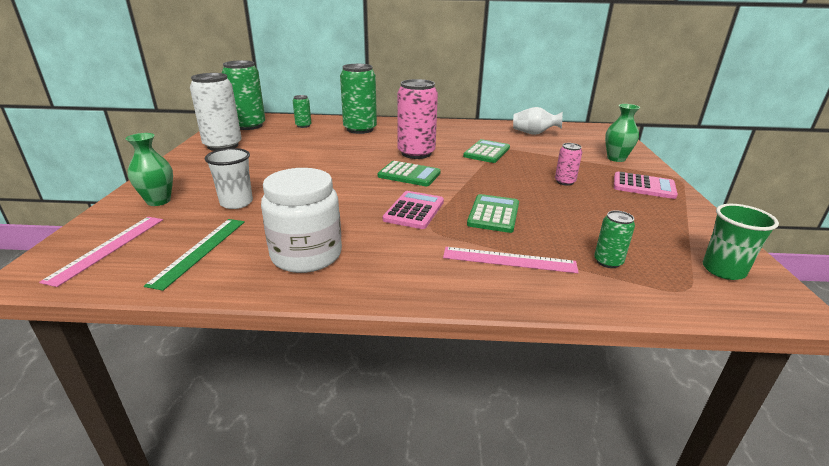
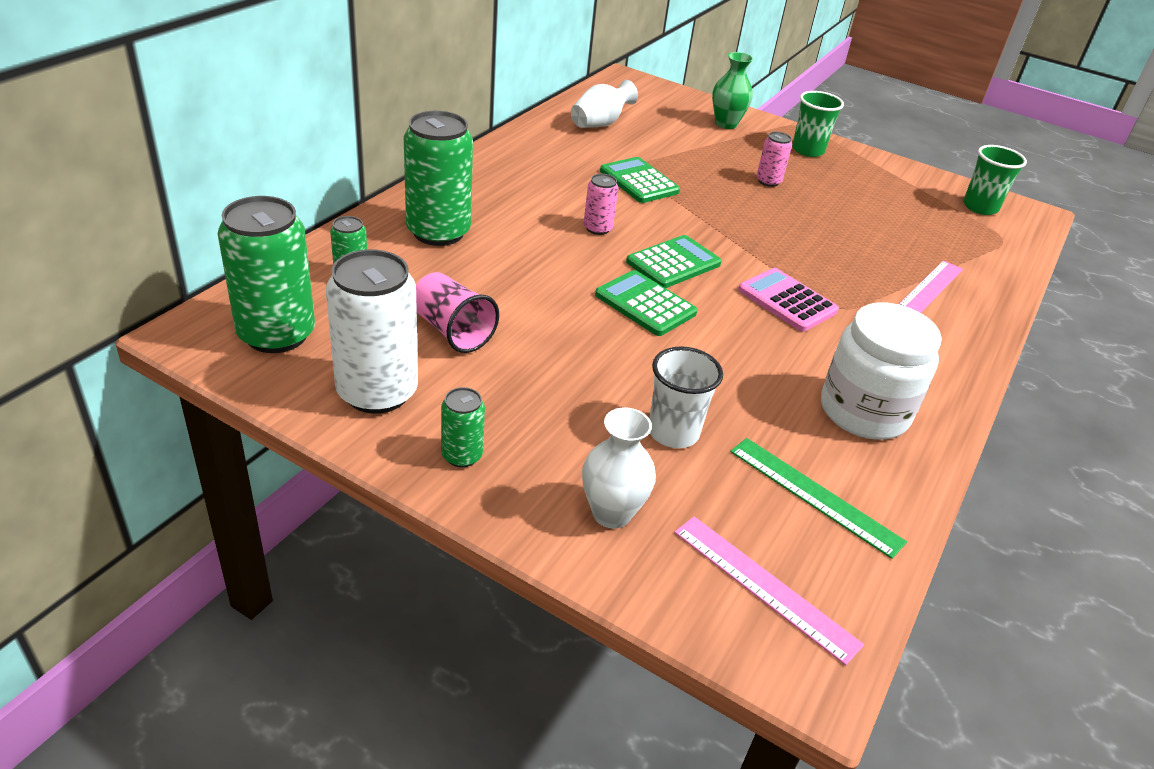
camera: 65 degrees left, 10 degrees up
green vase [126,133,173,206] -> white vase [582,407,656,529]
pink can [397,79,438,159] -> pink can [584,174,619,235], size x0.48
green calculator [467,194,519,233] -> green calculator moved to [595,270,697,336]
green can [594,210,635,268] -> green can moved to [441,387,485,467]
pink calculator [614,172,678,199] -> green cup [792,91,844,157]
none -> pink cup [416,272,499,353]

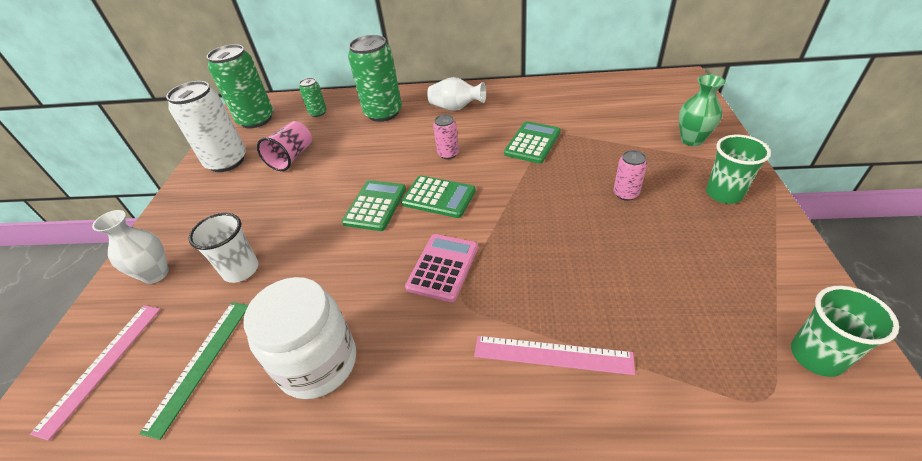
camera: 70 degrees right, 5 degrees up
green can [441,387,485,467] -> none
white vase [571,80,638,128] -> white vase moved to [427,77,486,111]

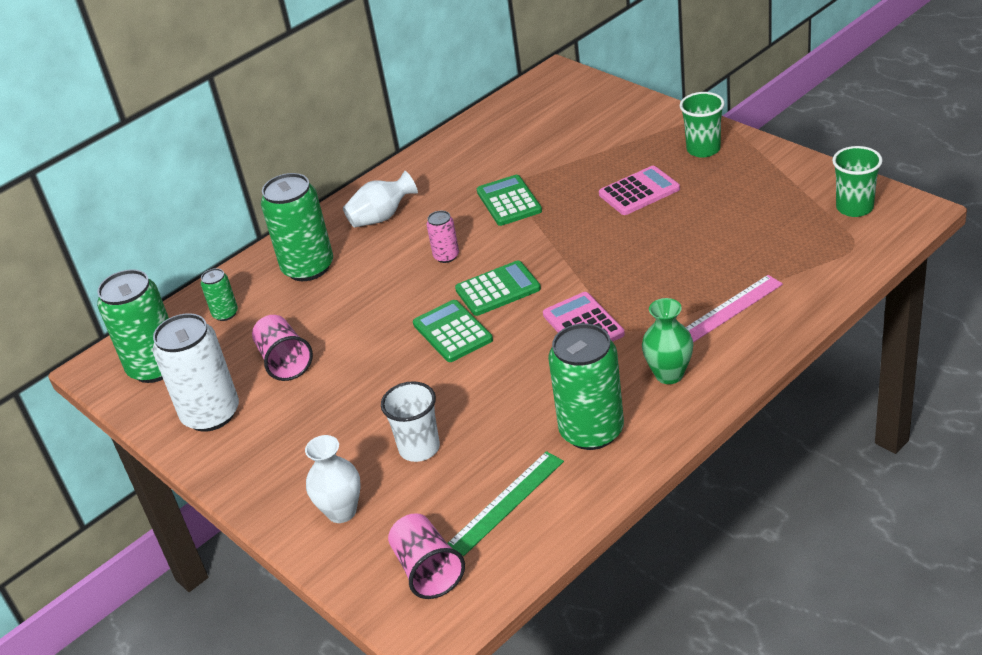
camera: 45 degrees left, 5 degrees down
pink ruler [30,305,161,441] -> pink cup [388,513,465,599]
green ruler [139,302,248,440] -> green ruler turned 75 degrees clockwise [448,451,564,556]
white jar [243,277,356,399] -> green can [548,323,624,450]
pink can [614,150,647,201] -> pink calculator [599,166,680,215]
green vase [679,74,725,146] -> green vase moved to [642,298,693,384]

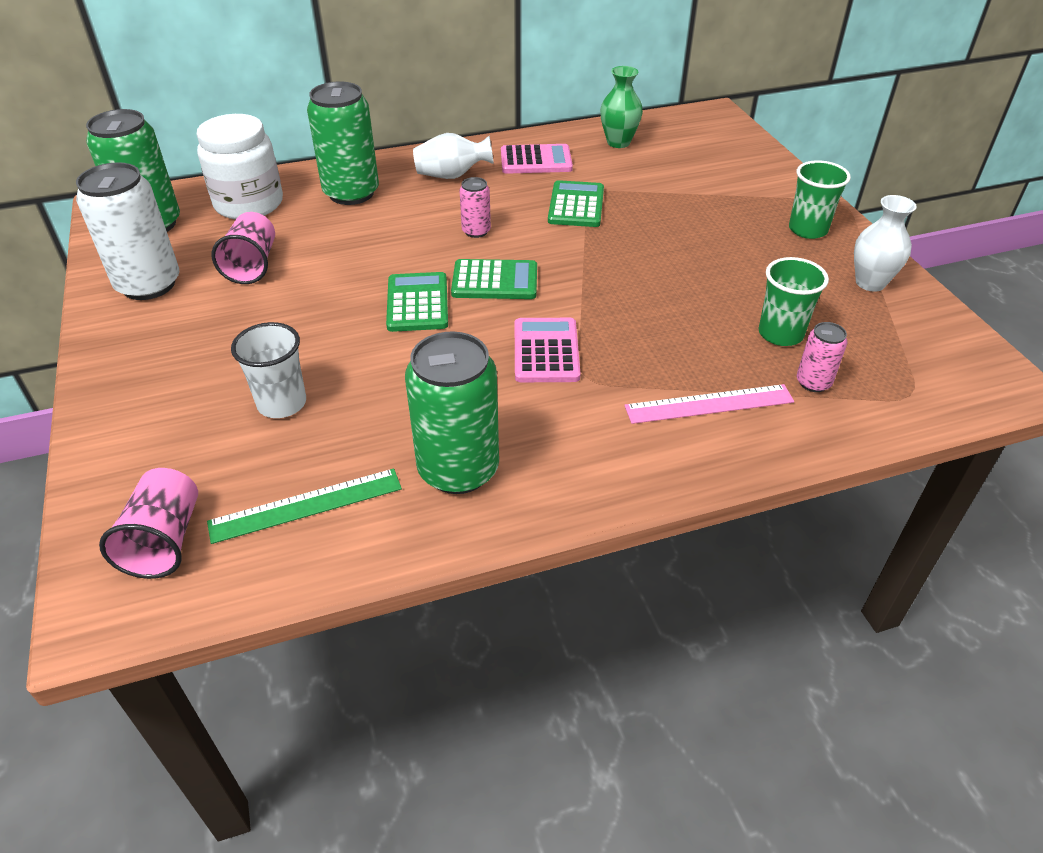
camera: 20 degrees right, 5 degrees up
green can [201,268,238,321] -> white jar [197,114,283,219]
white vase [305,435,361,523] -> white vase moved to [854,195,917,292]
pink calculator [599,166,680,215] -> pink calculator moved to [501,144,573,174]
green vase [642,298,693,384] -> green vase moved to [600,66,643,148]
green cup [832,146,883,217] -> green cup moved to [759,257,829,346]
none -> pink can [797,322,847,392]

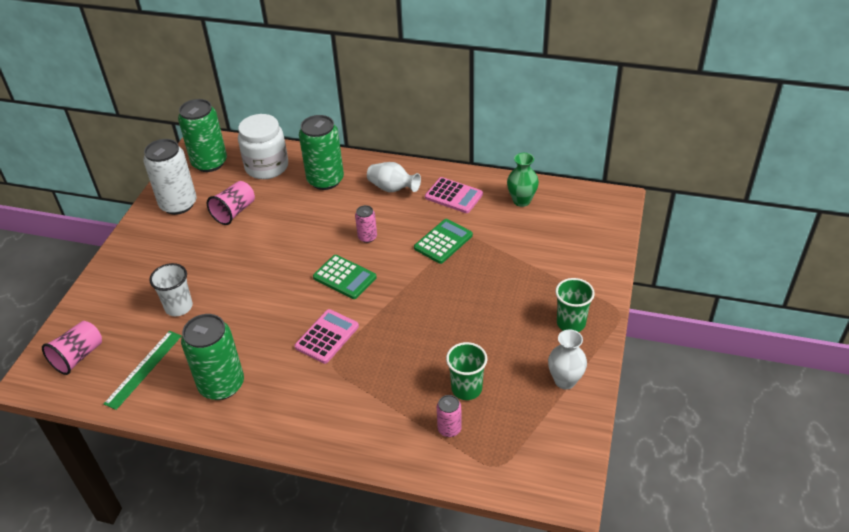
camera: 35 degrees right, 0 degrees up
green ruler [207,468,402,544] -> green ruler turned 75 degrees counterclockwise [104,331,182,410]
green calculator [386,272,448,332] -> none
pink ruler [624,384,794,424] -> none

